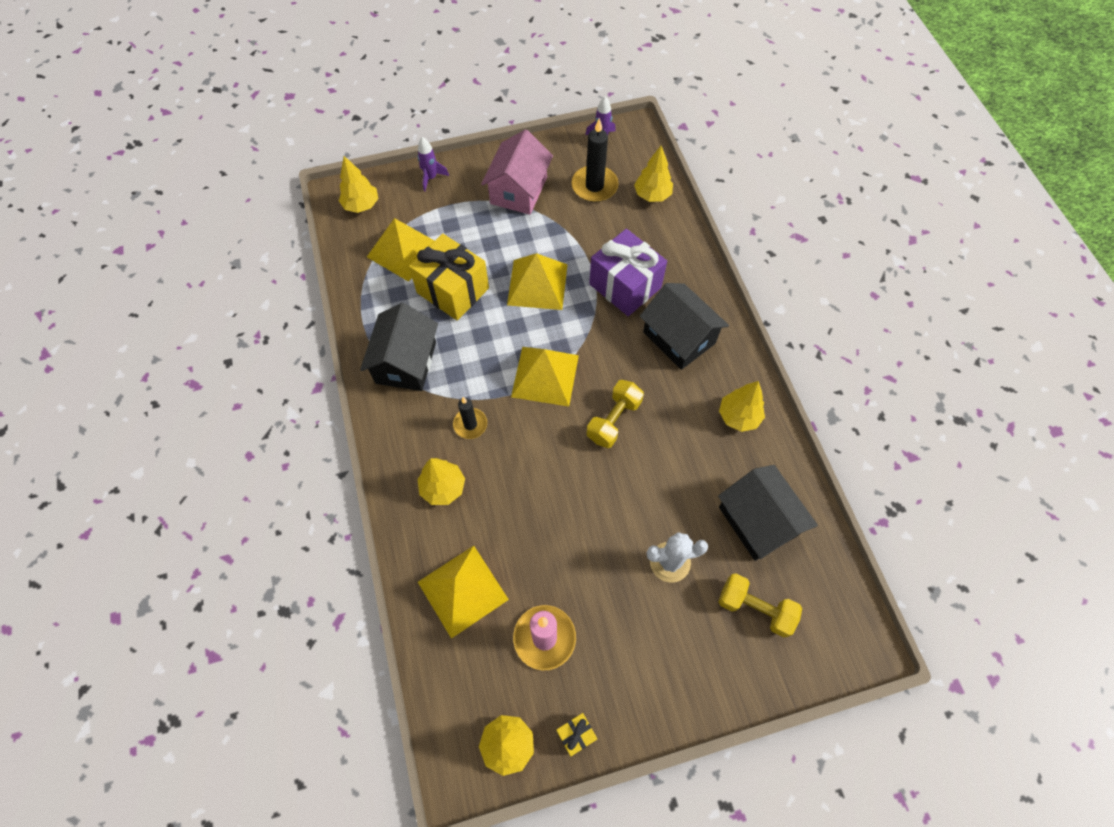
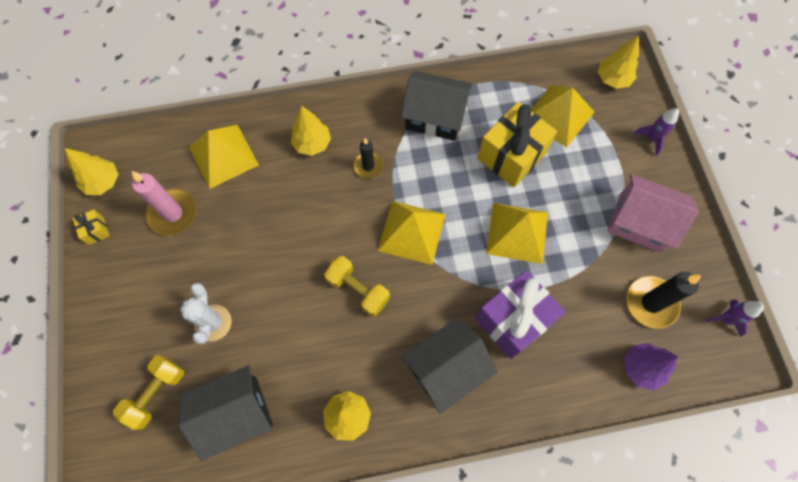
camera: 95 degrees right, 5 degrees up
yellow tree [634,146,673,202] -> purple tree [625,343,678,390]

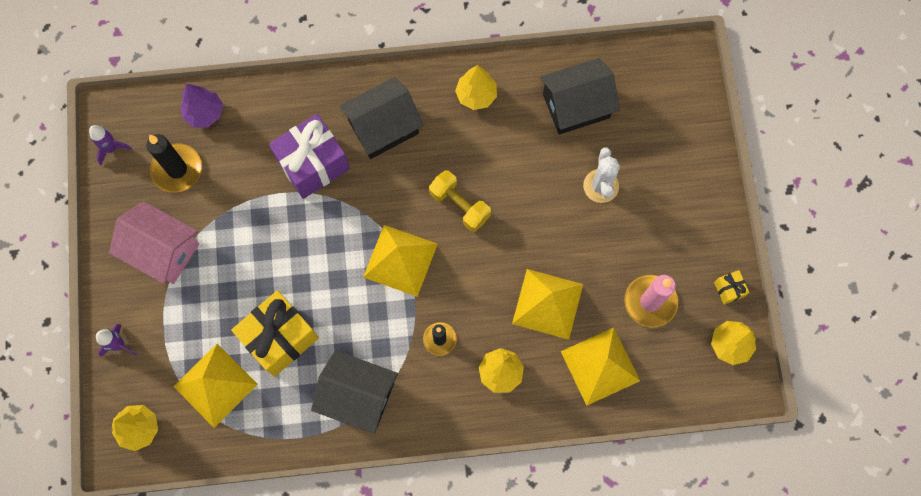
camera: 175 degrees left, 5 degrees up
yellow dumbbell [113,355,184,430] -> none
yellow pyramid [486,203,548,264] -> yellow pyramid moved to [512,269,583,340]

